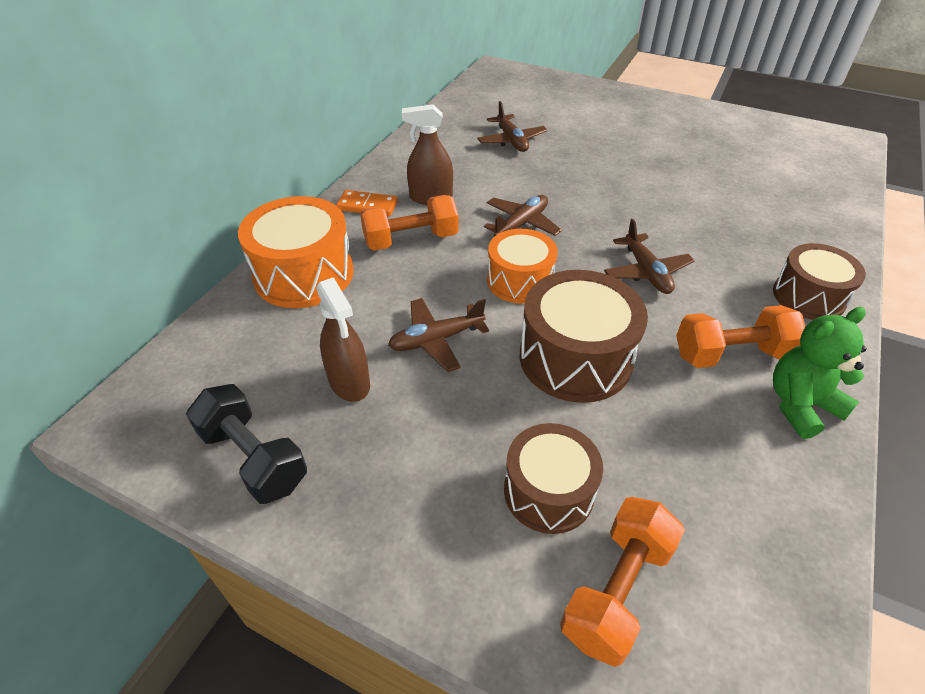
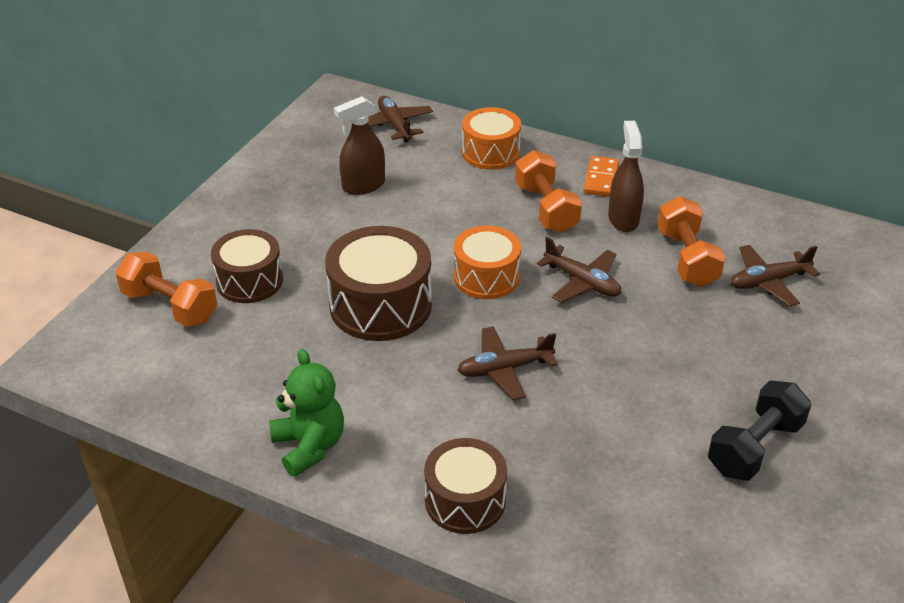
camera: 90 degrees right, 5 degrees down
black dumbbell [186,384,307,504] -> black dumbbell moved to [708,380,812,481]
orange drum [238,196,353,308] -> orange drum [462,107,521,170], size x0.67
brown plane [388,298,489,372] -> brown plane moved to [368,96,433,143]
orange dumbbell [676,305,806,368] -> orange dumbbell moved to [657,196,725,287]

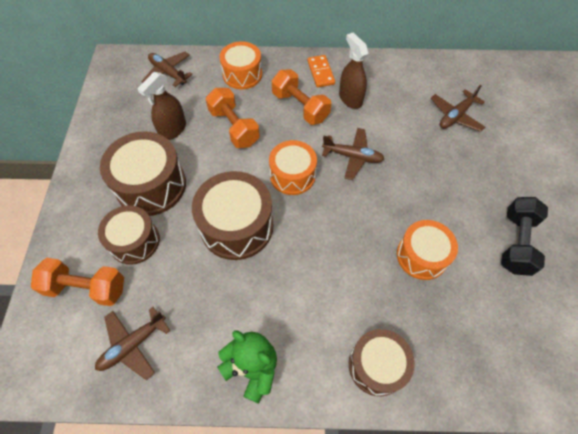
camera: 25 degrees left, 20 degrees up
brown plane [457,326,557,400] -> brown plane moved to [95,307,171,380]
orange dumbbell [657,196,725,287] -> orange dumbbell moved to [206,88,260,148]
none -> brown drum [100,131,186,216]
none -> orange drum [397,220,458,280]

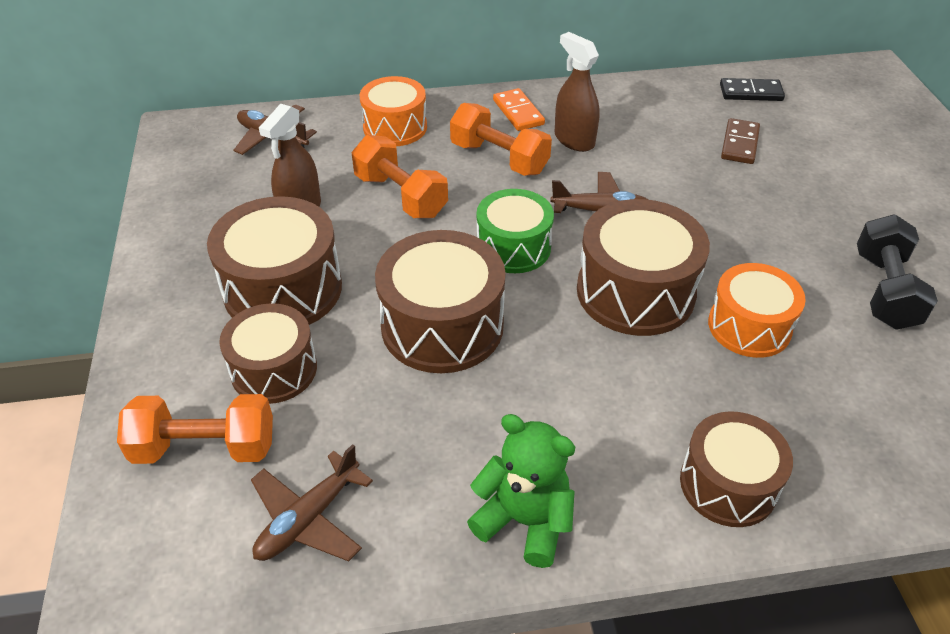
camera: 10 degrees left, 15 degrees down
orange drum [269,140,317,195] -> green drum [477,189,554,273]
brown plane [431,85,485,132] -> brown domino [721,118,760,164]
none -> brown drum [577,199,710,336]
none -> black domino [720,78,785,101]

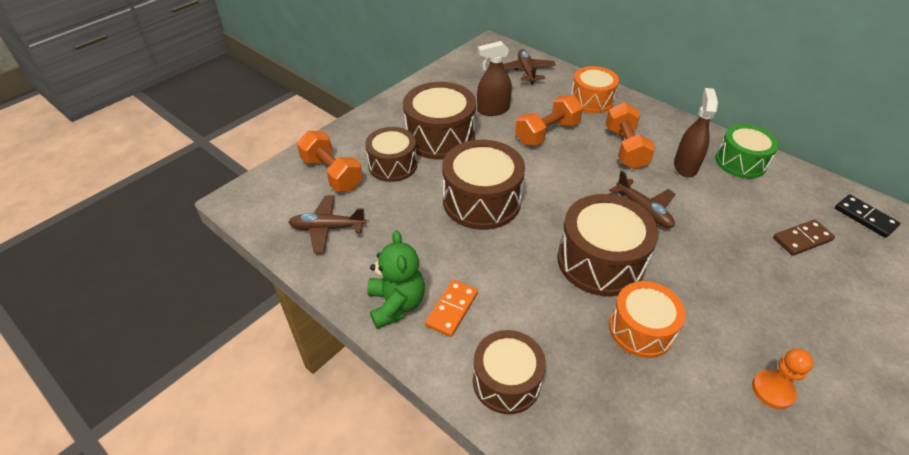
camera: 50 degrees right, 0 degrees up
orange dumbbell [352,135,448,218] -> orange dumbbell turned 45 degrees clockwise [515,95,583,146]
green drum [477,189,554,273] -> green drum moved to [715,124,779,179]
orange domino [493,88,545,131] -> orange domino moved to [425,280,478,337]
black dumbbell [857,215,938,330] -> orange pawn [752,349,814,409]

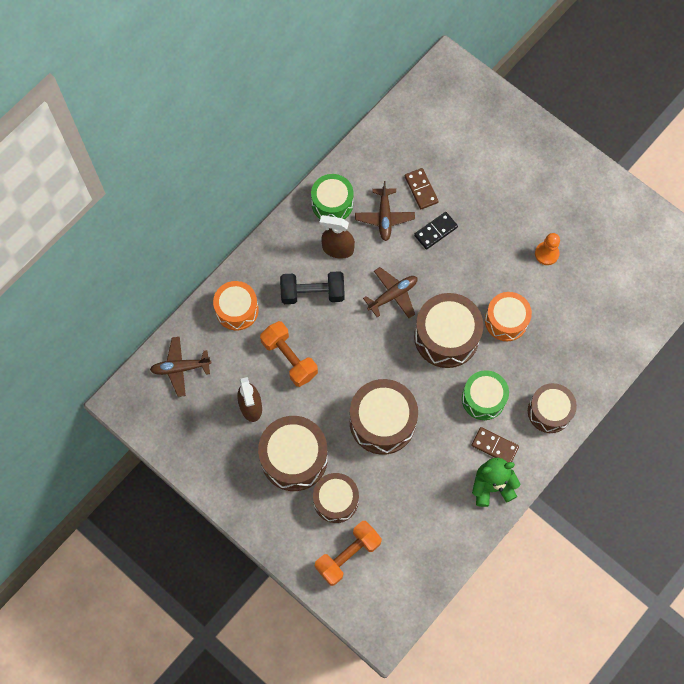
camera: 90 degrees left, 25 degrees up
brown plane [288,195,366,253] -> brown plane moved to [355,181,415,241]
orange domino [425,280,478,337] -> brown domino [471,427,519,463]
orange dumbbell [606,102,655,169] -> black dumbbell [280,271,345,304]
black domino [835,195,901,238] -> black domino moved to [414,212,458,250]
none -> green drum [462,370,509,420]

